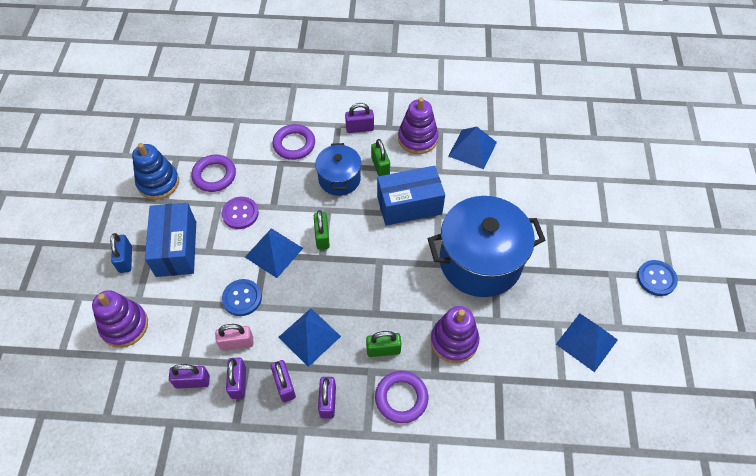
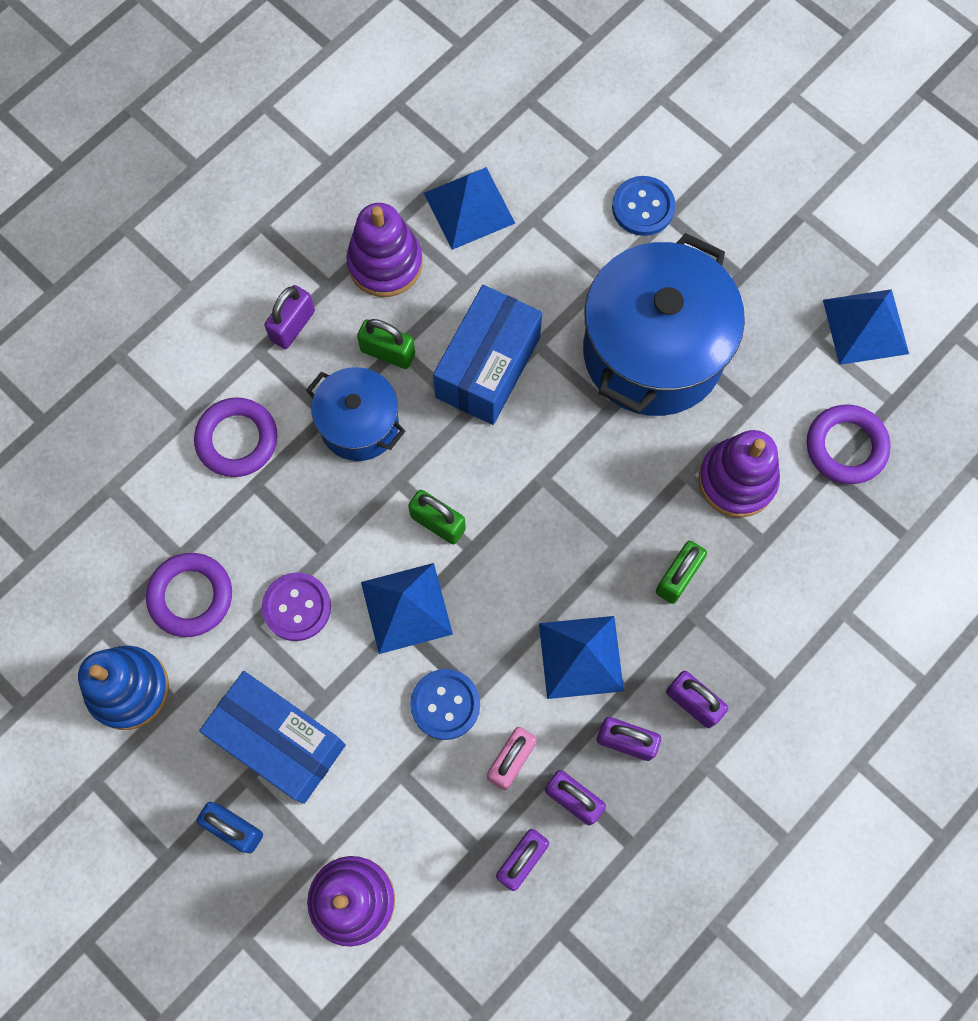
camera: 50 degrees left, 15 degrees up
purple ring [375,371,428,423] -> purple ring moved to [807,404,891,484]
blue button [637,260,678,296] -> blue button moved to [612,176,675,236]

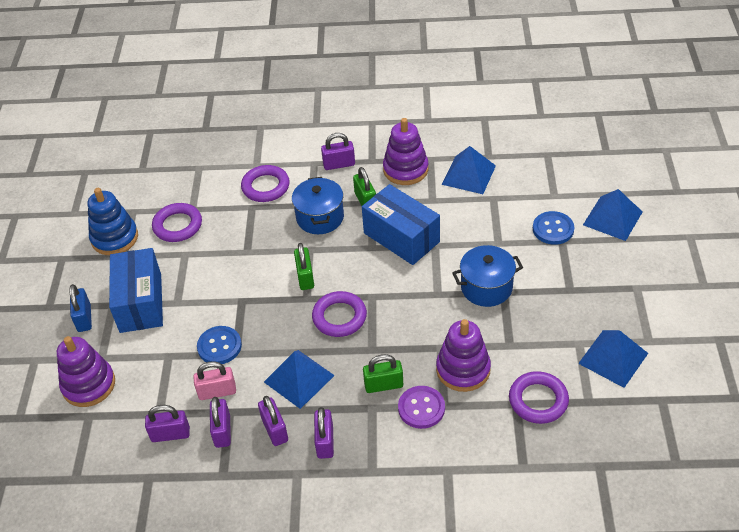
camera: 50 degrees right, 25 degrees down
purple button [262,572,331,641] -> purple button moved to [398,386,445,429]
blue pyramid [361,563,453,654] -> blue pyramid moved to [583,189,643,241]
blue box [433,285,542,425] -> blue box turned 60 degrees clockwise [362,184,440,265]
blue pot [583,233,745,416] -> blue pot [452,245,523,307], size x0.55
none -> purple ring [312,291,367,337]

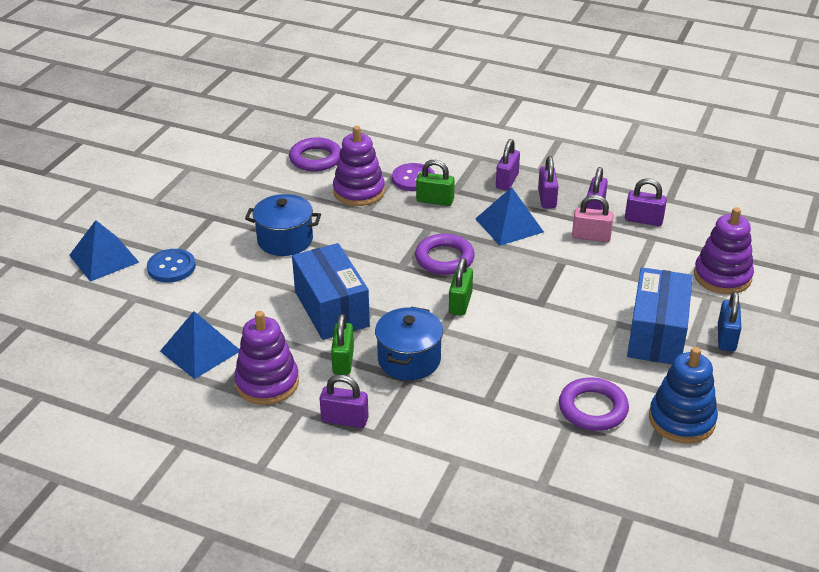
camera: 160 degrees left, 10 degrees down
blue button [197,326,242,364] -> none
purple ring [241,165,290,202] -> none
blue pyramid [578,330,648,388] -> none

